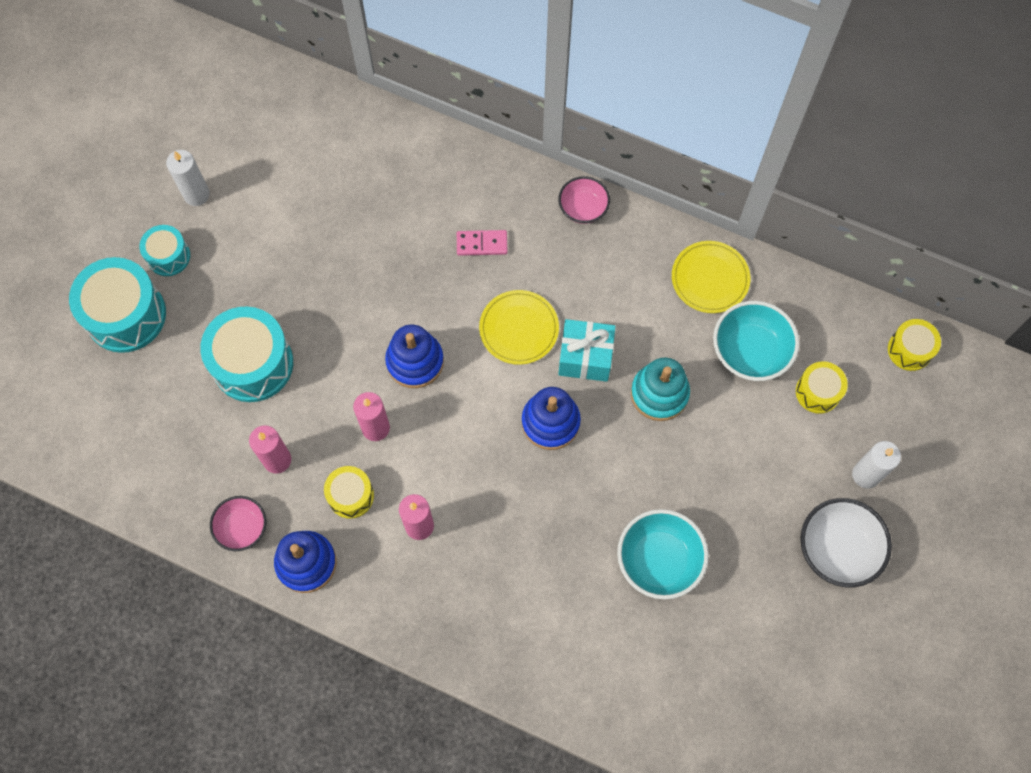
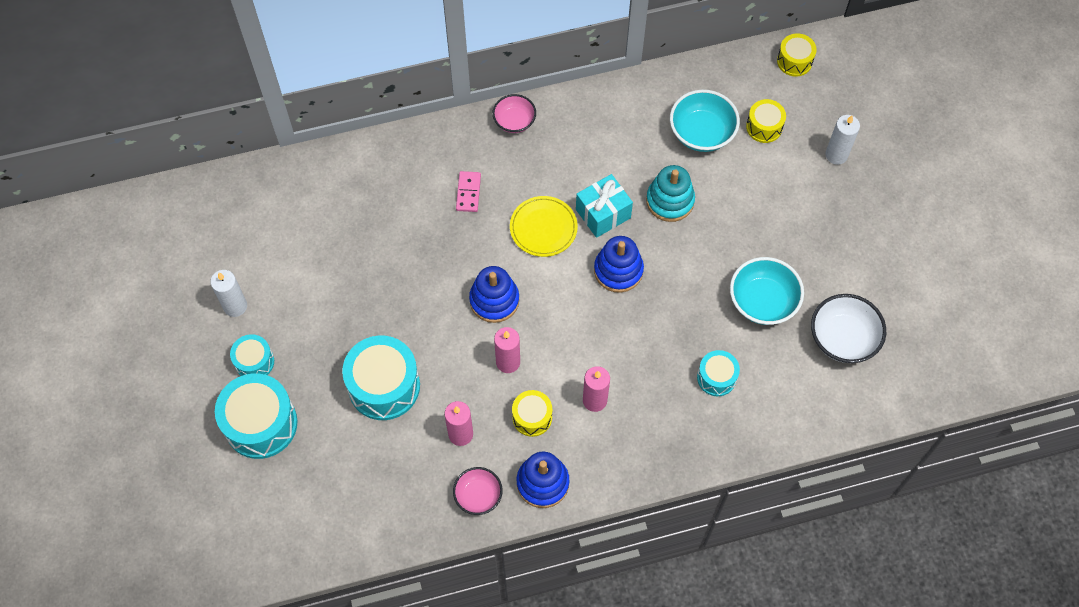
camera: 40 degrees left, 5 degrees down
pink domino [457,230,507,256] -> pink domino turned 45 degrees counterclockwise [456,171,481,212]
yellow plate [672,241,750,313] -> none
white bowl [801,498,892,587] -> white bowl moved to [811,294,886,363]
none -> turquoise drum [697,350,740,396]

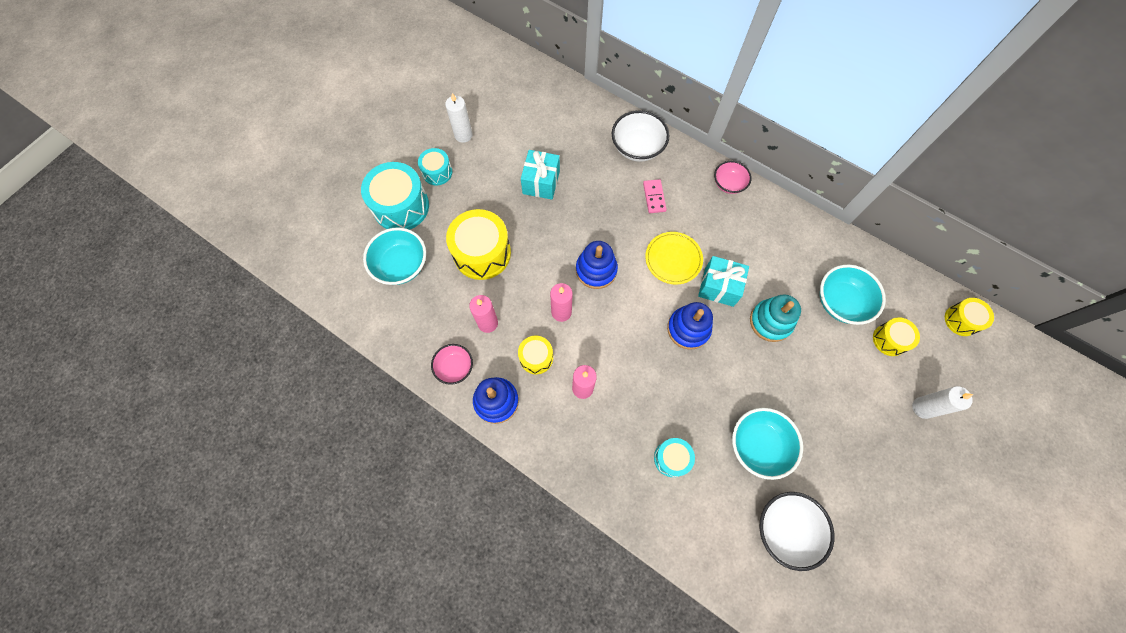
camera: 50 degrees right, 5 degrees up
turquoise drum [342,335,420,420] -> yellow drum [446,209,511,280]
pink domino [456,171,481,212] -> pink domino turned 60 degrees counterclockwise [643,179,667,213]
none -> turquoise bowl [363,228,426,285]
none -> turquoise gift [521,150,560,200]
none -> white bowl [612,110,669,162]

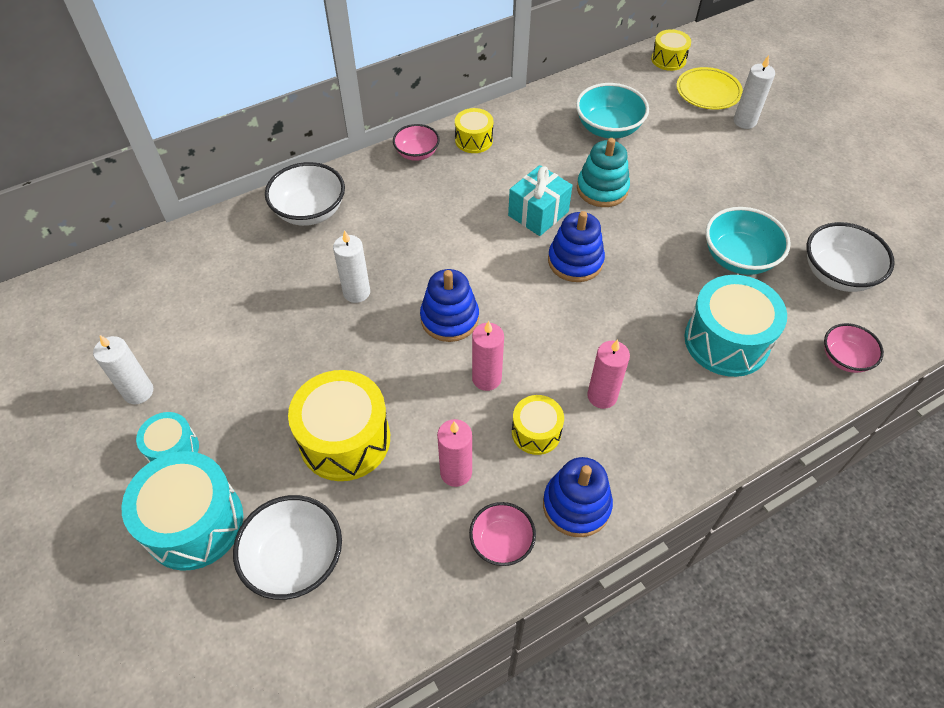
camera: 65 degrees left, 15 degrees down
turquoise bowl [363,228,426,285] -> white bowl [233,495,342,600]
turquoise gift [521,150,560,200] -> none
pink domino [643,179,667,213] -> none
yellow plate [645,232,703,285] -> yellow plate moved to [677,67,743,110]
turquoise drum [654,438,695,477] -> turquoise drum [684,275,787,377], size x1.82
yellow drum [873,317,920,356] -> yellow drum moved to [455,108,493,153]
none -> white candle [333,230,370,303]
none -> pink bowl [824,323,884,373]

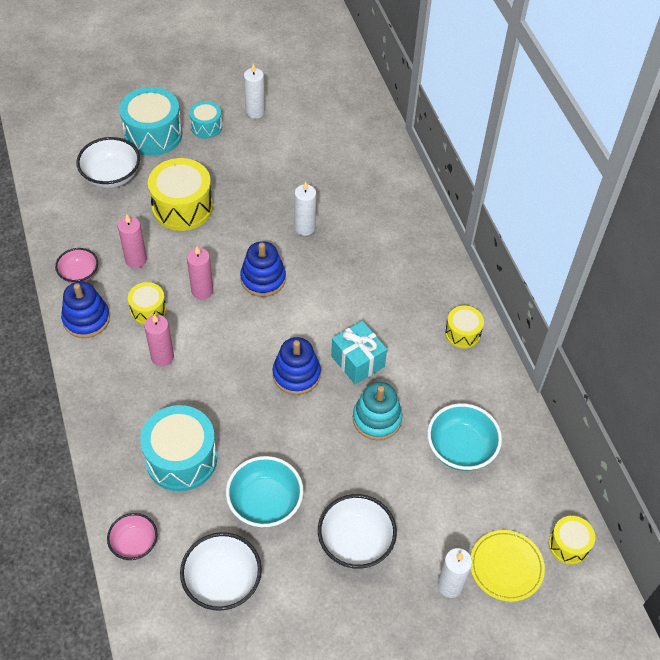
camera: 100 degrees right, 0 degrees up
white bowl [265,162,345,226] -> white bowl moved to [318,494,397,569]
pink bowl [393,124,440,161] -> none

